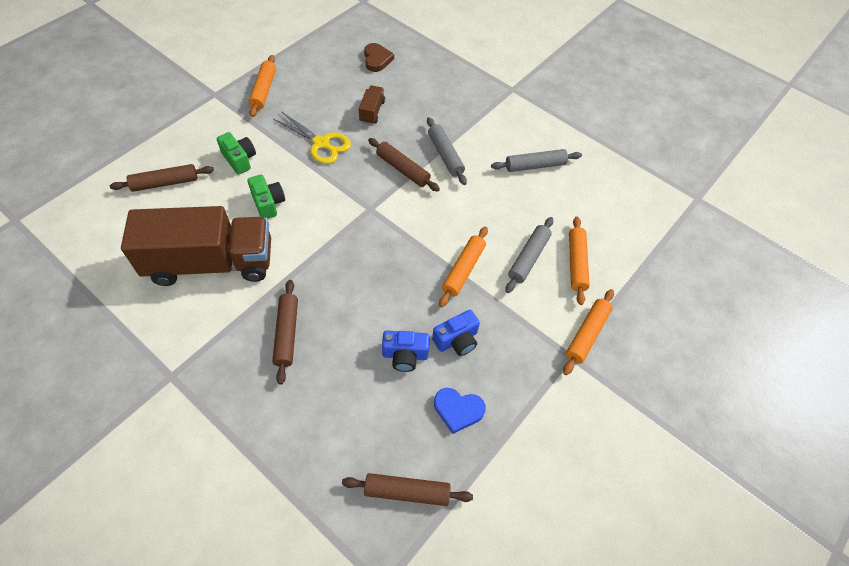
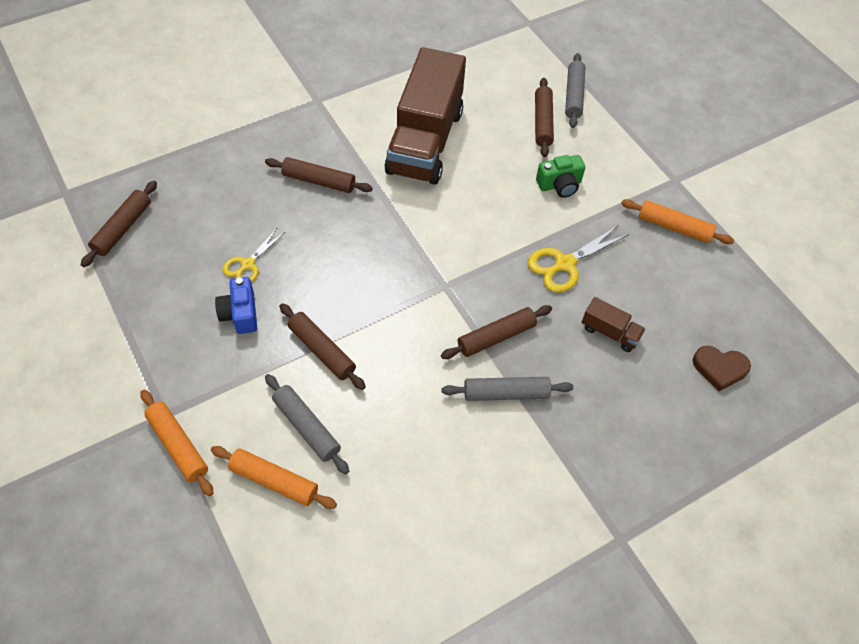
camera: 110 degrees right, 0 degrees up
green camera [247,174,285,219] -> none
blue camera [382,331,430,372] -> yellow scissors [223,229,285,283]
blue heart [434,388,486,434] -> none
orange rolling pin [439,227,488,307] -> brown rolling pin [279,303,366,390]
grey rolling pin [491,149,582,172] -> grey rolling pin moved to [565,53,585,128]

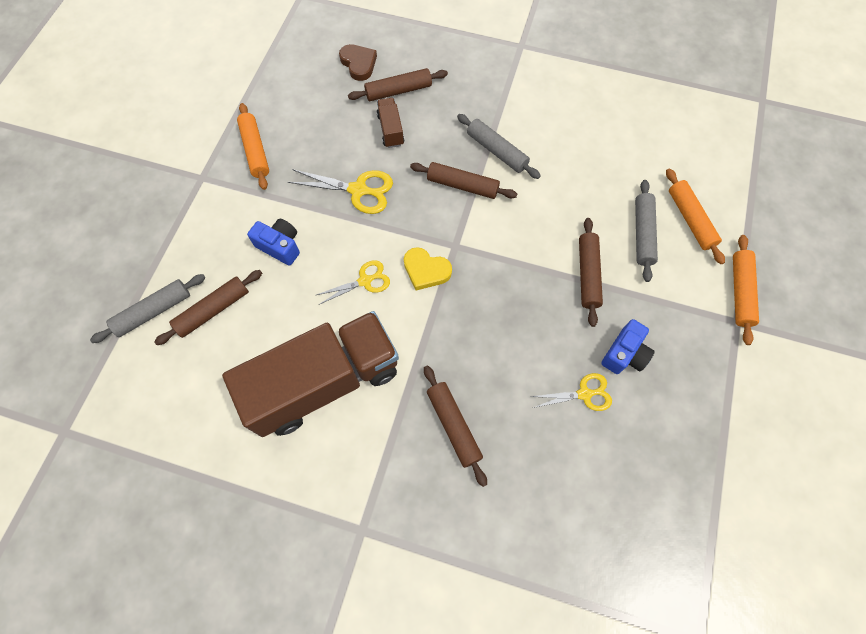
camera: 130 degrees left, 10 degrees up
brown rolling pin [81,181,157,267] -> brown rolling pin moved to [348,68,448,101]
green camera [536,155,585,198] -> blue camera [247,219,300,266]
none -> yellow scissors [316,260,390,304]
none -> yellow heart [404,247,452,290]

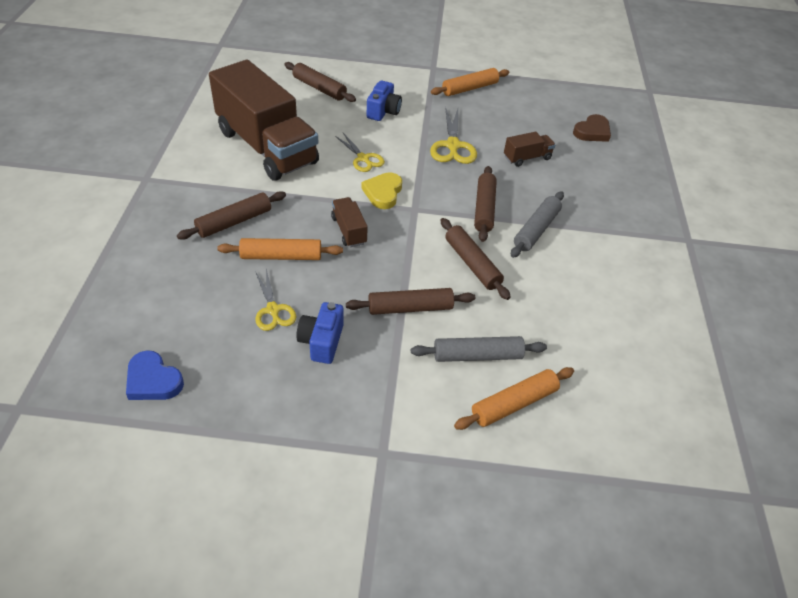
camera: 75 degrees right, 20 degrees down
grey rolling pin [90,274,206,343] -> none
brown rolling pin [348,68,448,101] -> brown rolling pin moved to [440,218,510,300]
blue camera [601,319,655,374] -> blue camera turned 75 degrees clockwise [296,302,344,364]
orange rolling pin [733,235,759,345] -> orange rolling pin moved to [217,238,343,260]
none -> blue heart [126,350,184,400]
none -> brown truck [331,197,368,247]

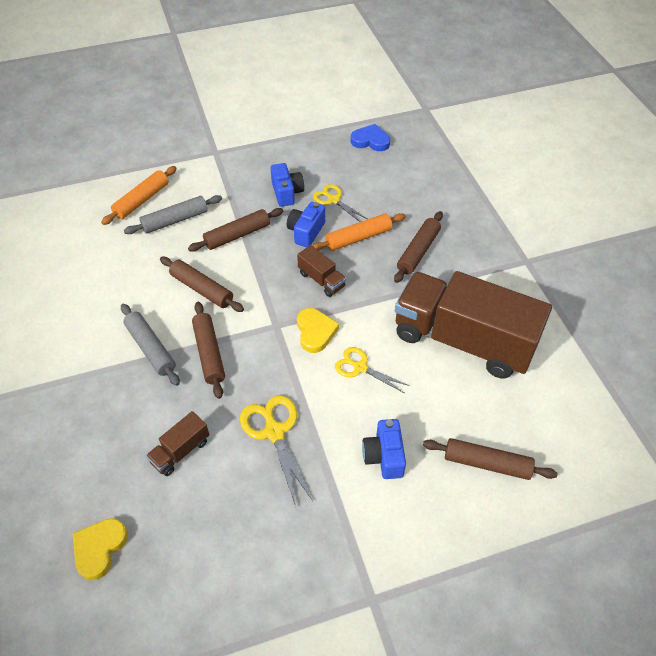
camera: 160 degrees right, 5 degrees up
orange rolling pin [431,68,509,96] -> none
grey rolling pin [511,191,564,258] -> grey rolling pin turned 45 degrees counterclockwise [121,304,180,386]
brown heart [573,114,611,142] -> yellow heart [72,518,128,580]
none -> blue camera [287,202,325,248]

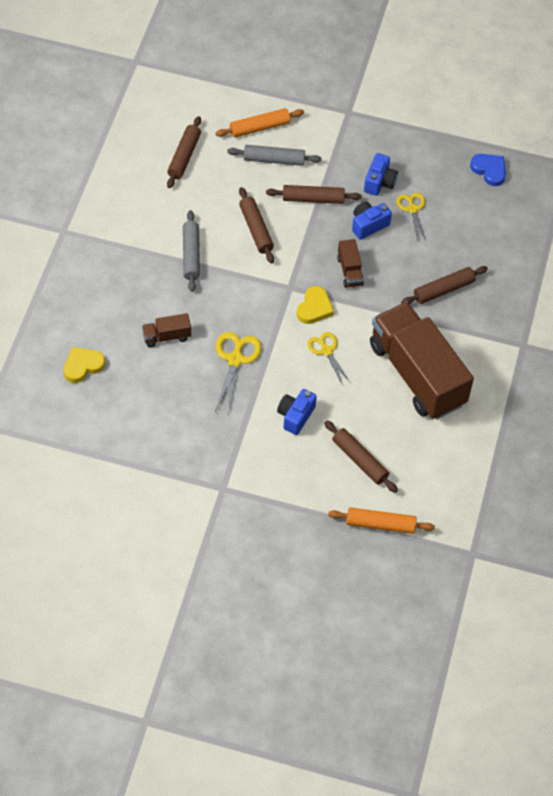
camera: 30 degrees right, 5 degrees up
brown rolling pin [192,302,225,399] -> brown rolling pin moved to [167,116,201,188]
orange rolling pin [312,213,406,251] -> orange rolling pin moved to [328,507,435,534]

